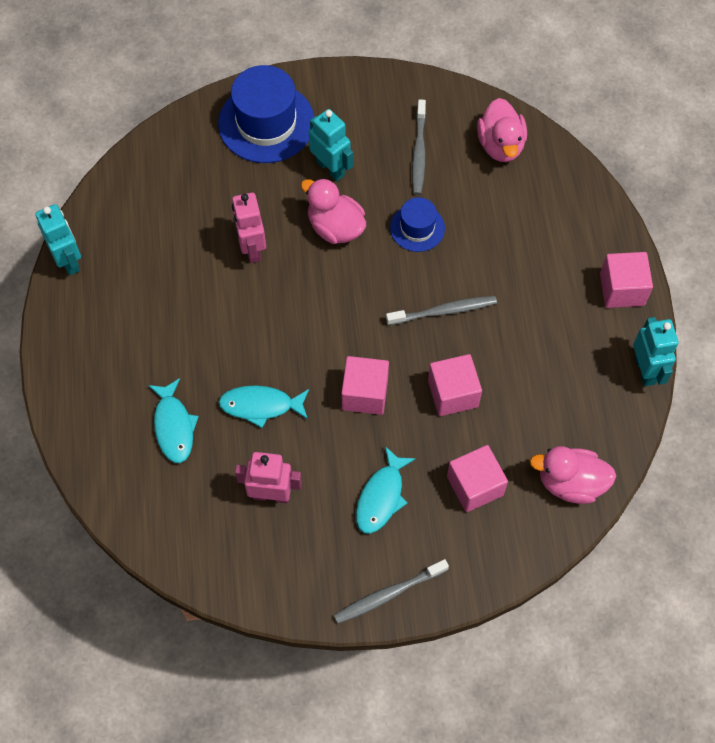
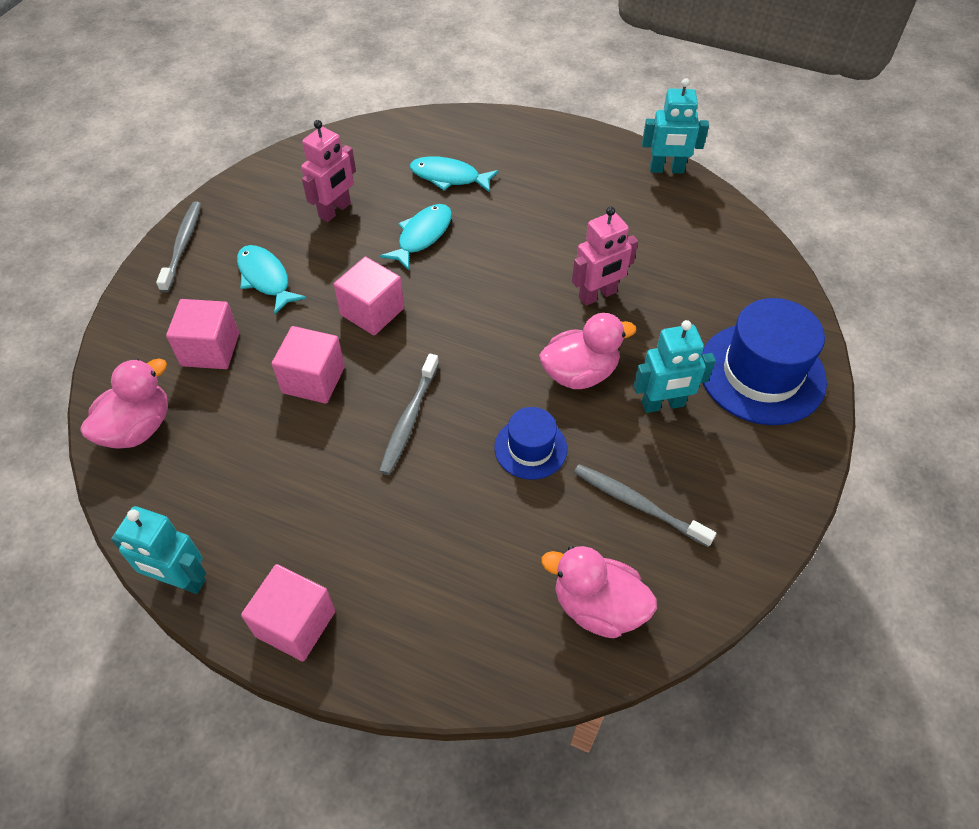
camera: 120 degrees right, 10 degrees down
pink robot [232,193,266,263] -> pink robot turned 135 degrees clockwise [572,206,638,306]

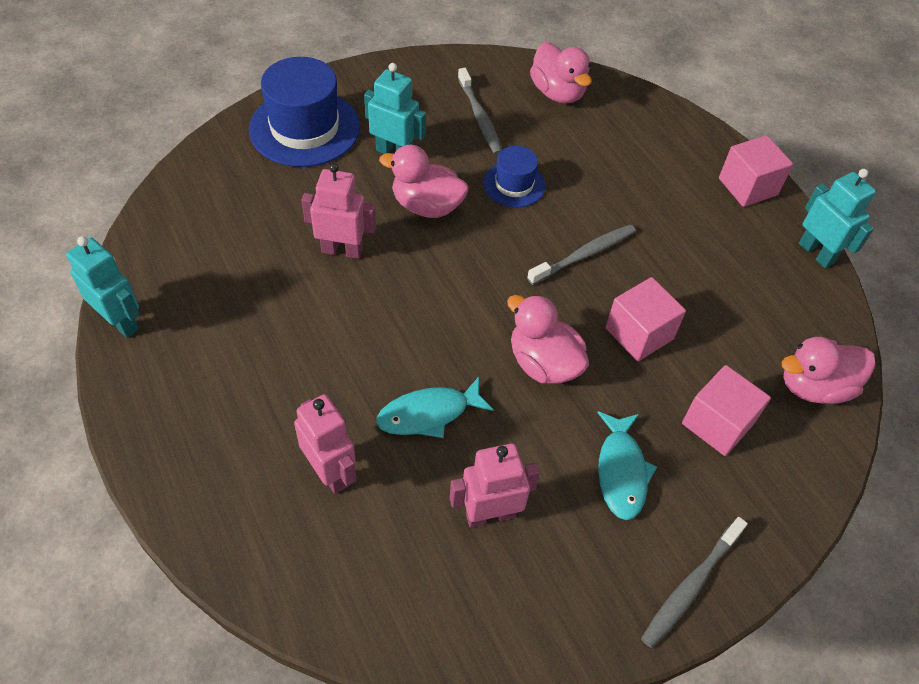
camera: 145 degrees left, 0 degrees up
pink cube [334,257,404,335] -> pink duck [507,294,589,384]
turquoise fish [410,156,499,193] -> pink robot [294,394,357,494]

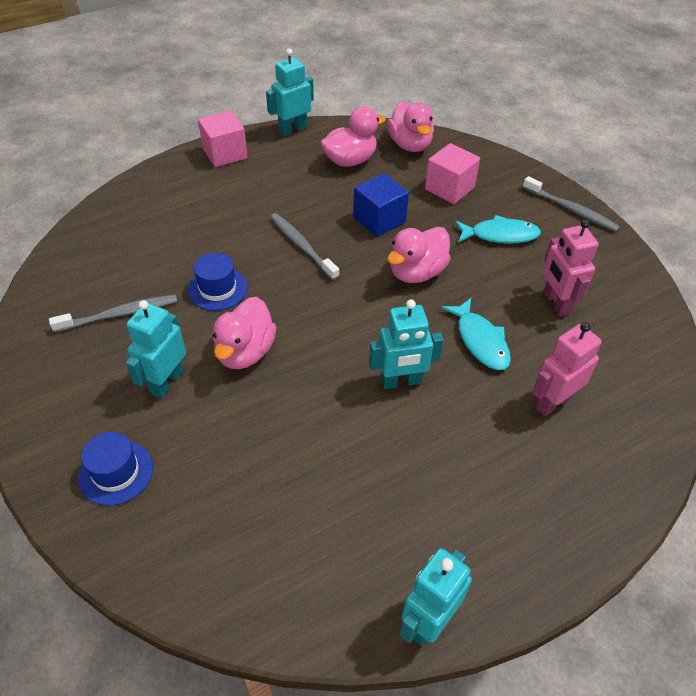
camera: 90 degrees left, 5 degrees down
blue hat [249,57,360,167] -> blue hat [78,432,153,506], size x0.55
pink robot [302,163,376,259] -> none
pink duck [530,42,592,104] -> pink duck moved to [321,107,386,167]
pink cube [606,277,686,361] -> blue cube [353,173,409,237]
none -> turquoise robot [369,299,444,389]

